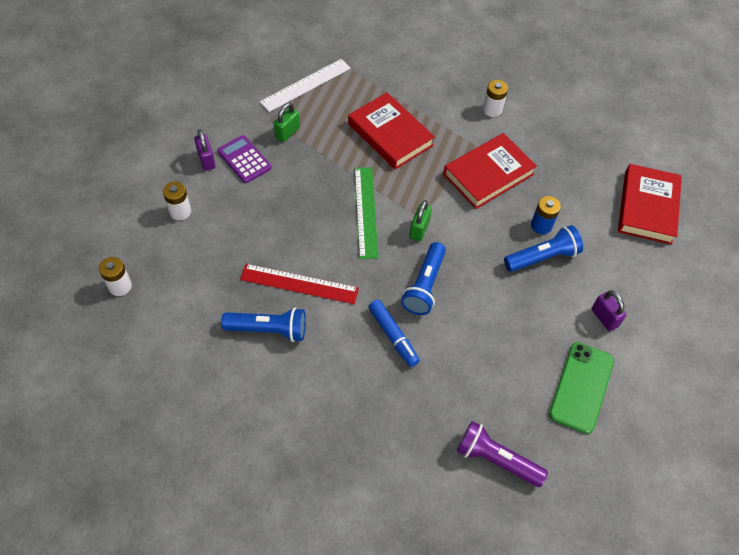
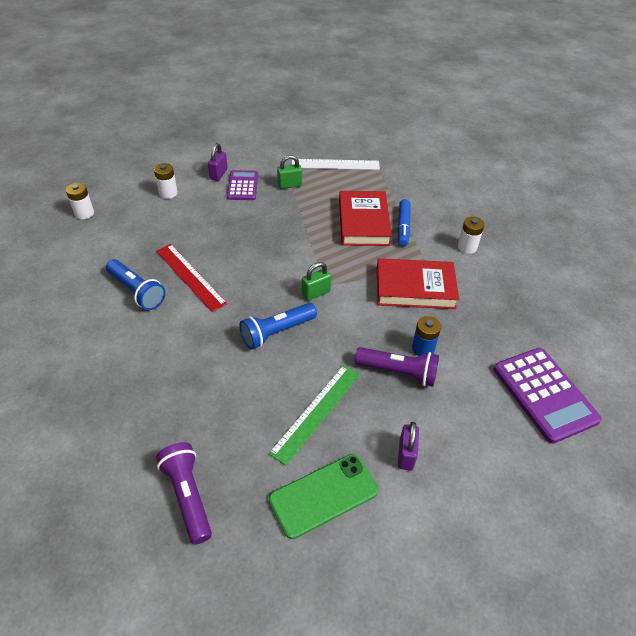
camera: 40 degrees right, 10 degrees down
green ruler [355,168,379,259] -> green ruler moved to [268,365,360,466]
blue marker [368,300,420,367] -> blue marker moved to [397,199,411,247]
blue flashlight [504,225,583,272] -> purple flashlight [354,347,439,387]
red book [618,164,682,245] -> purple calculator [494,348,602,444]

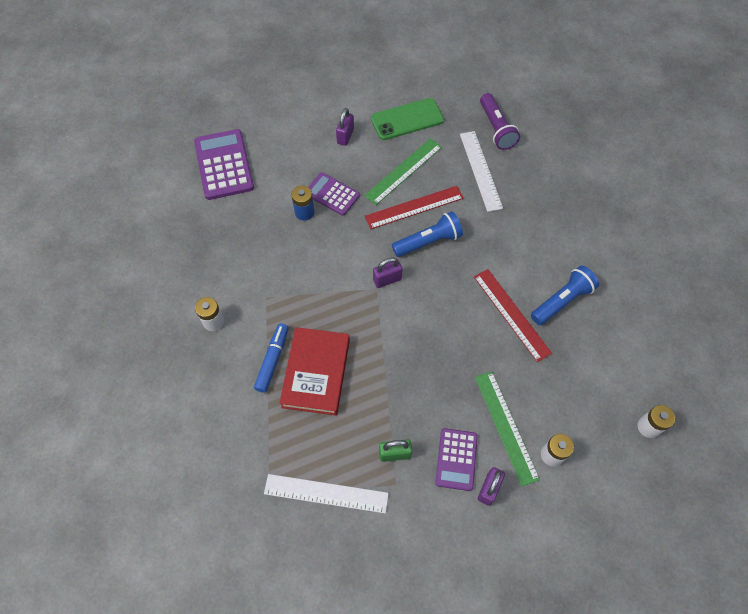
camera: 170 degrees left, 15 degrees up
blue flashlight [106,259,166,310] -> blue flashlight turned 90 degrees clockwise [531,266,599,325]
green padlock [302,262,331,301] -> purple padlock [373,258,403,288]
purple flashlight [354,347,439,387] -> purple calculator [309,173,360,216]
red book [377,258,459,309] -> none
none -> red ruler [365,186,464,229]
none -> white ruler [460,131,503,212]
none -> green ruler [475,371,540,486]

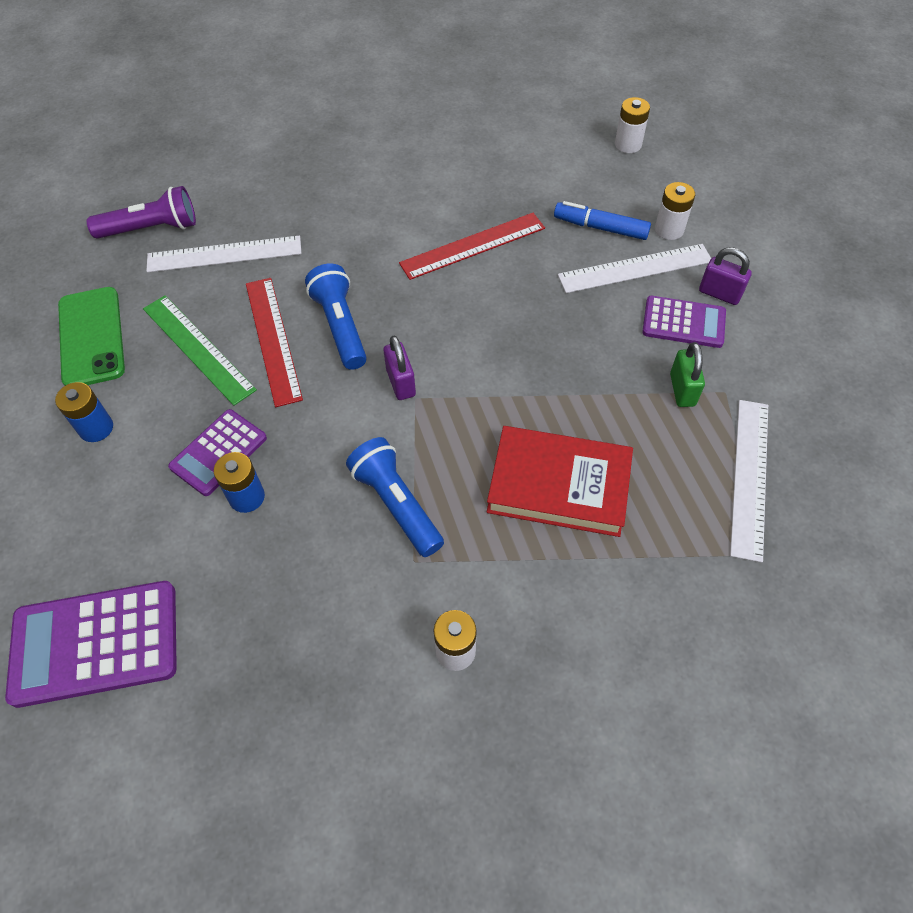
camera: 85 degrees left, 5 degrees down
blue marker [254,323,289,393] -> blue marker moved to [554,201,651,240]
purple padlock [336,108,354,146] -> blue battery [55,382,113,442]
green ruler [475,371,540,486] -> white ruler [558,244,711,293]
blue flashlight [531,266,599,325] -> blue flashlight moved to [346,437,444,557]

